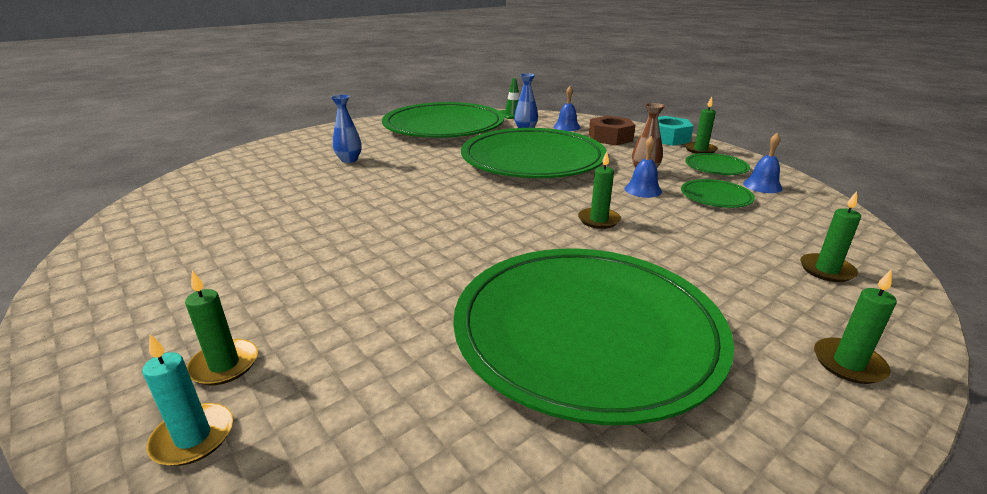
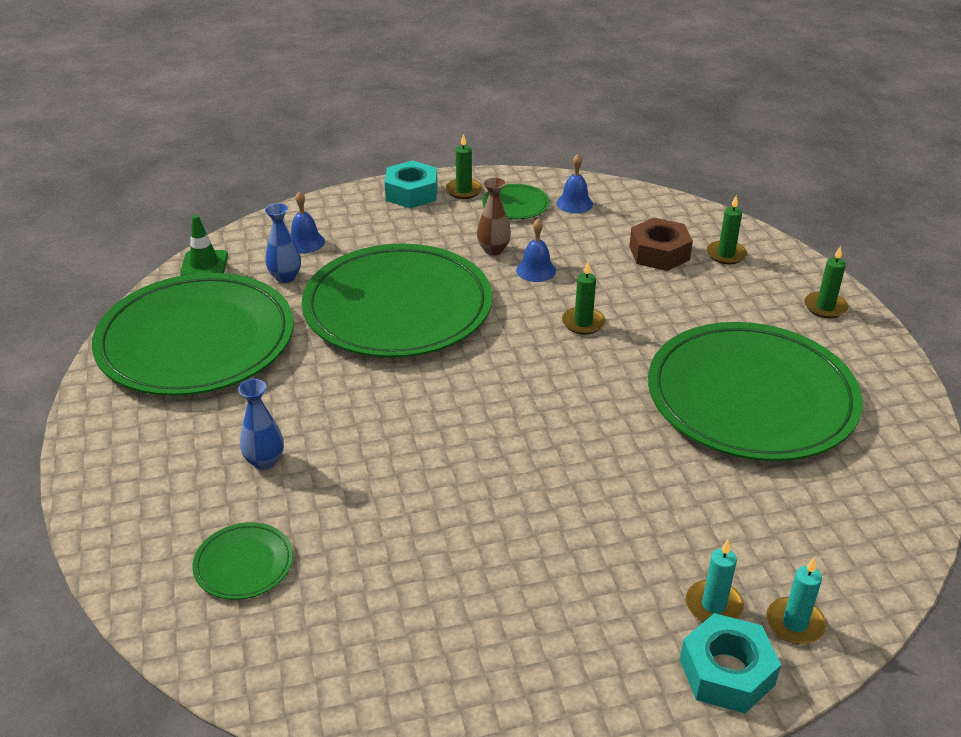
camera: 65 degrees left, 10 degrees up
green candle [185,271,258,385] -> turquoise candle [686,540,744,622]
brown nut [589,116,635,145] -> brown nut moved to [629,218,693,271]
green plate [681,179,755,208] -> green plate moved to [192,522,293,600]
none -> turquoise nut [680,613,781,713]

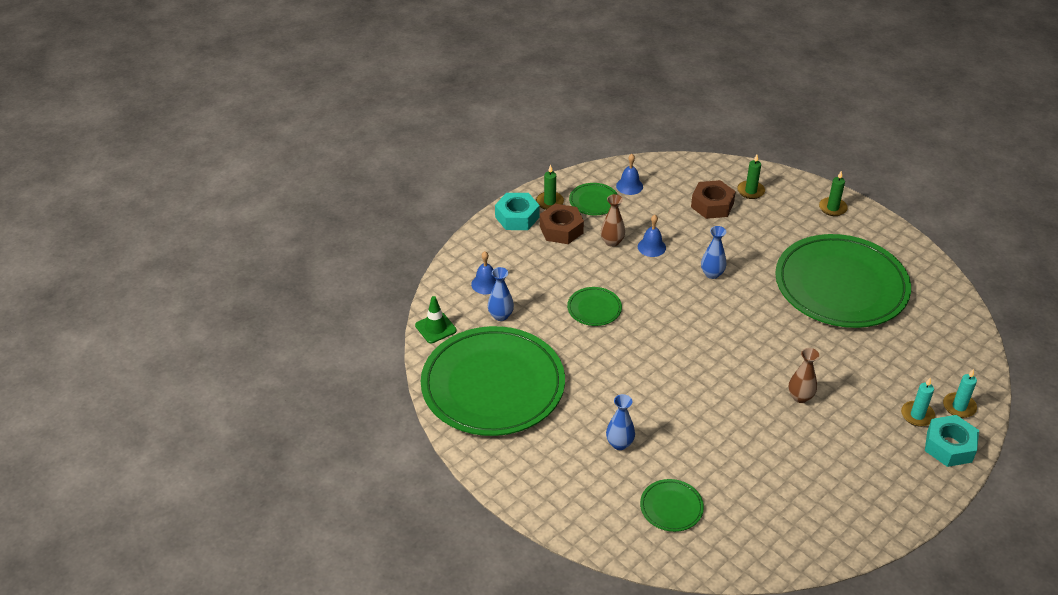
camera: 30 degrees left, 5 degrees up
green plate [302,244,492,358] -> green plate [567,287,622,326], size x0.40
green candle [562,262,605,335] -> blue vase [701,226,727,279]
none -> brown nut [540,204,584,244]
none -> brown vase [788,348,819,403]

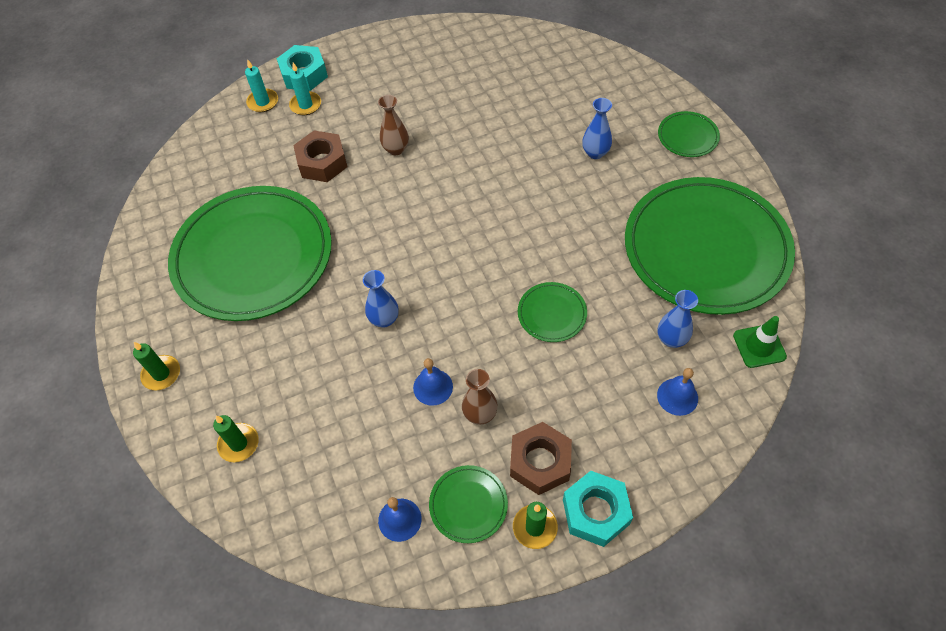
camera: 155 degrees left, 15 degrees up
green plate [640,479,704,532] -> green plate moved to [658,111,720,157]
brown nut [691,180,736,219] -> brown nut moved to [293,131,347,182]

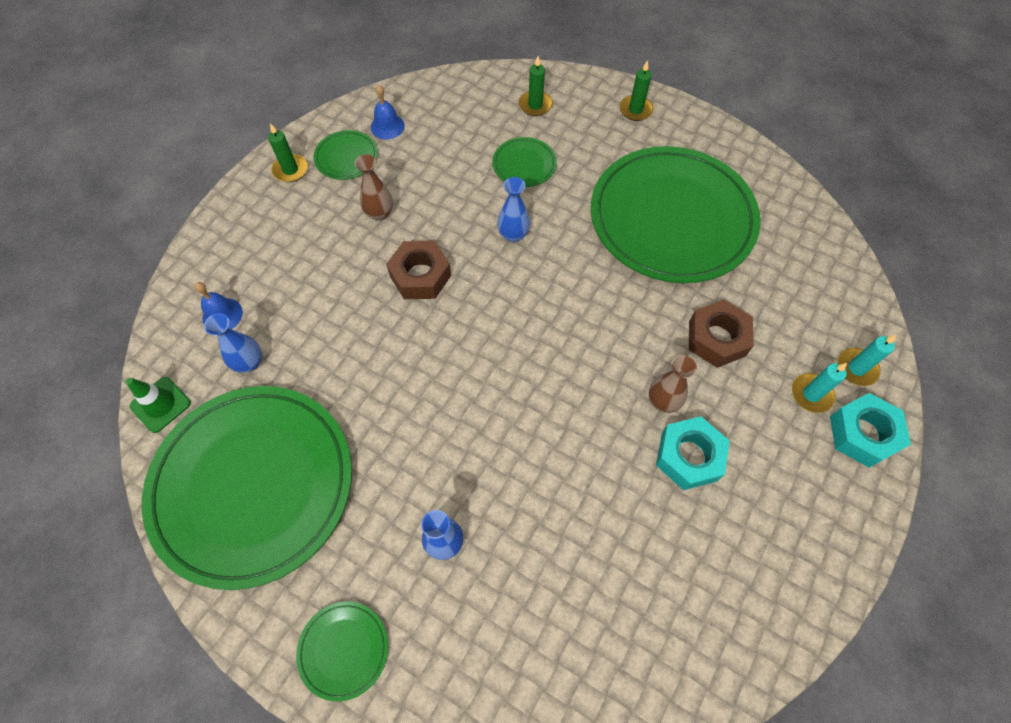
camera: 140 degrees right, 5 degrees up
blue bell [413,358,453,406] -> none
brown nut [510,422,572,495] -> brown nut moved to [386,241,451,299]
green plate [518,282,587,342] -> green plate moved to [492,137,557,187]
turquoise nut [563,471,633,547] -> turquoise nut moved to [656,416,730,490]

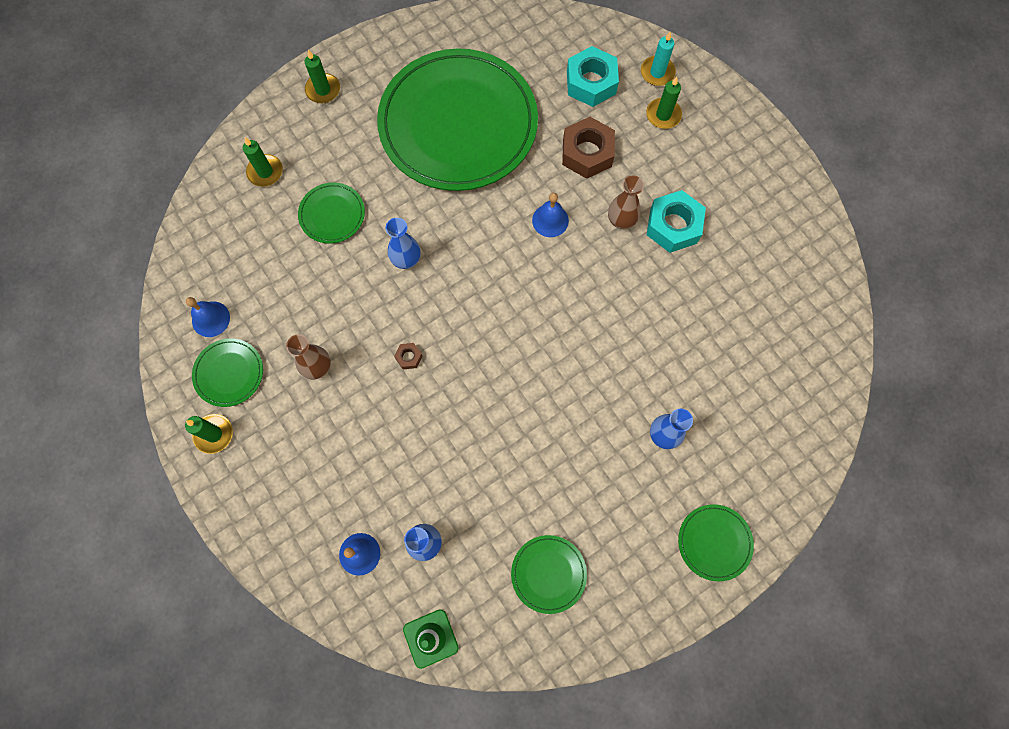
camera: 65 degrees left, 10 degrees up
green plate [142,386,352,590] -> green plate [511,535,587,614], size x0.40
brown nut [386,241,451,299] -> brown nut [394,343,422,370], size x0.44
turquoise candle [792,363,847,413] -> green candle [646,77,682,129]
turquoise nut [830,393,911,468] -> turquoise nut moved to [567,46,619,107]
none -> blue bell [532,193,569,237]

